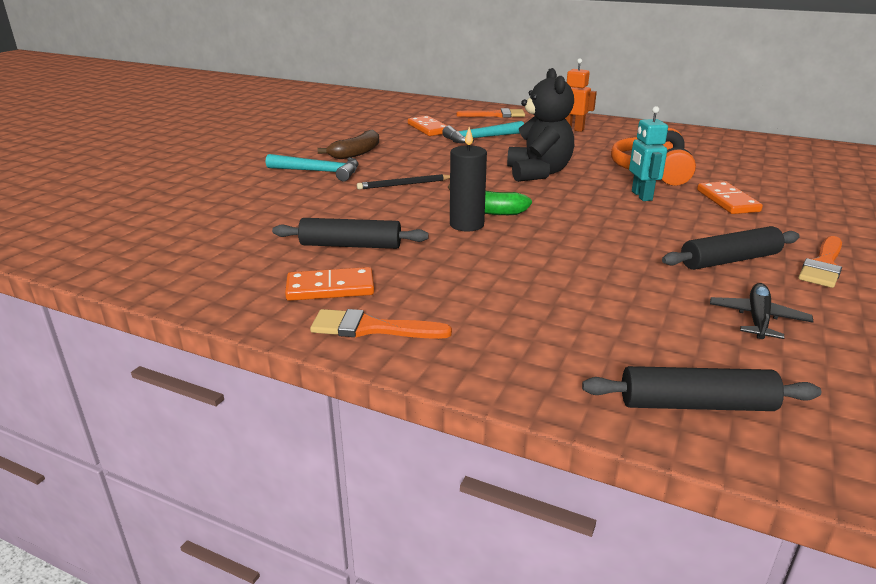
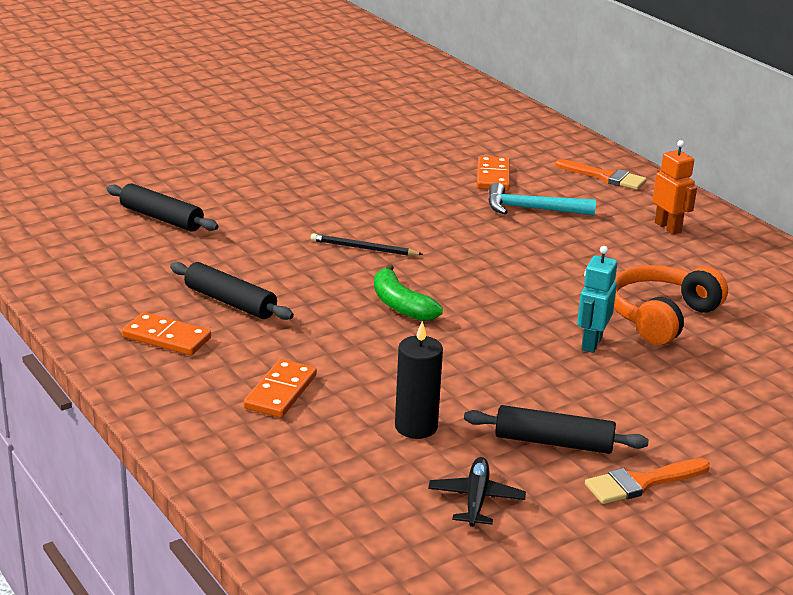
camera: 30 degrees right, 0 degrees up
turquoise hammer [266,154,359,181] -> none
orange brush [310,309,452,339] -> none
brown banana [317,129,379,159] -> none
black candle [450,127,487,232] -> black candle moved to [395,321,443,439]
black teddy bear [507,68,574,182] -> none
black rolling pin [582,366,821,411] -> black rolling pin moved to [106,183,219,232]
orange domino [697,181,763,214] -> orange domino moved to [243,359,317,418]
black plane [710,283,814,339] -> black plane turned 45 degrees counterclockwise [428,457,526,527]

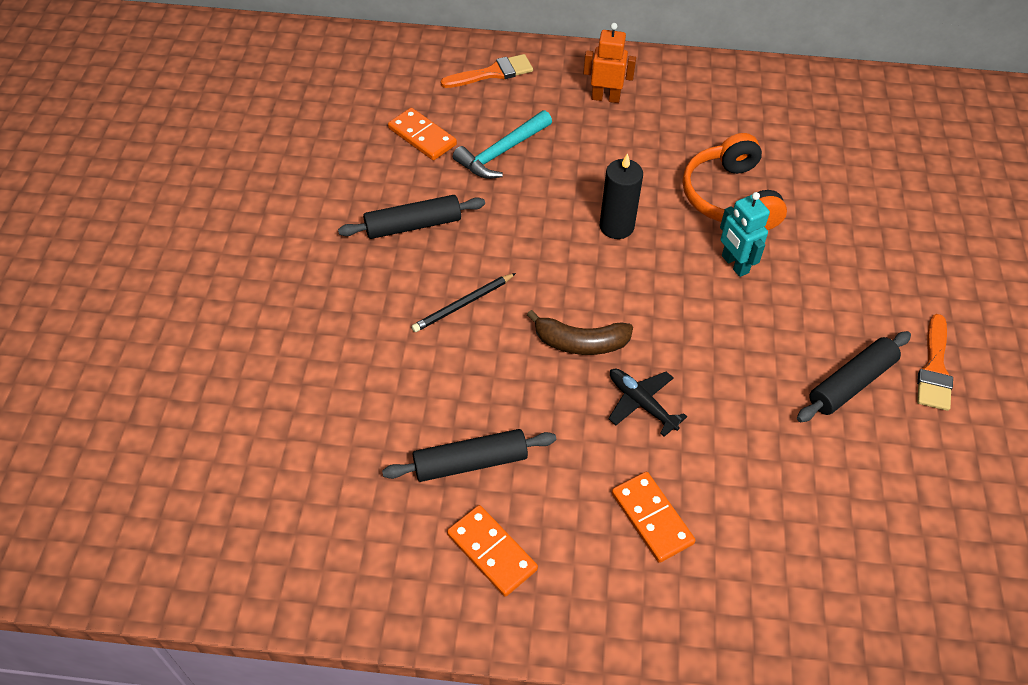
camera: 50 degrees left, 25 degrees up
black rolling pin [106,183,219,232] -> black rolling pin moved to [338,195,485,239]
orange domino [122,312,211,356] -> orange domino turned 75 degrees clockwise [447,505,538,597]
green banana [374,264,443,321] -> brown banana [527,310,633,355]
black candle [395,321,443,439] -> black candle moved to [600,153,643,239]
black plane [428,457,526,527] -> black plane moved to [608,369,687,437]

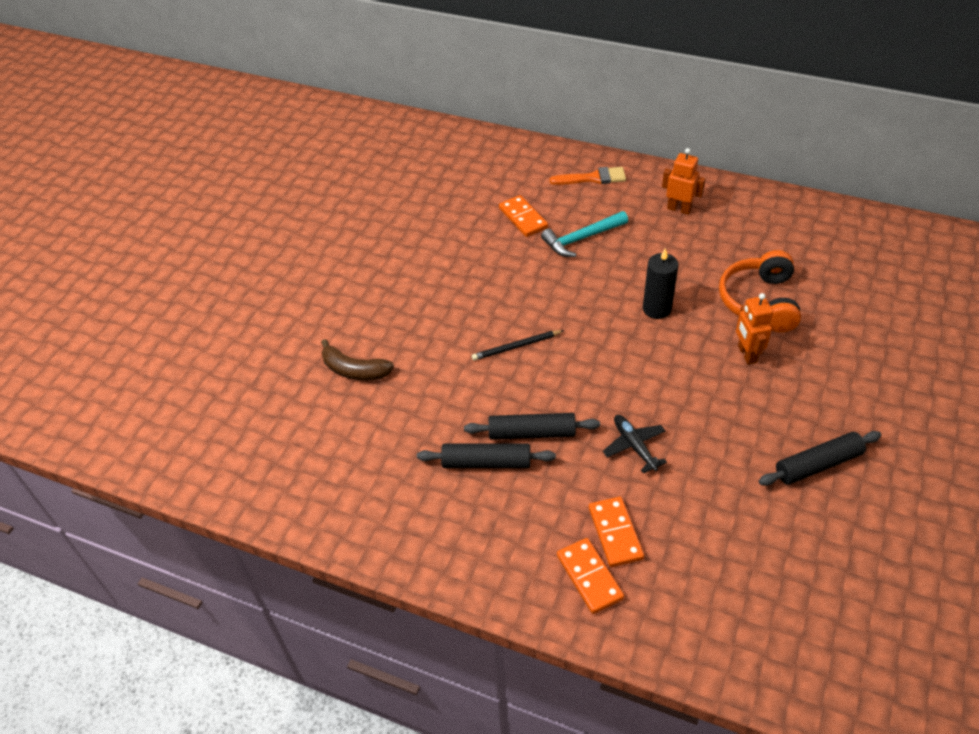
camera: 20 degrees right, 5 degrees down
black rolling pin [338,195,485,239] -> black rolling pin moved to [464,413,600,440]
orange domino [447,505,538,597] -> orange domino moved to [557,538,624,614]
brown banana [527,310,633,355] -> brown banana moved to [321,339,394,381]
turquoise robot [720,192,770,277] -> orange robot [736,293,773,365]
orange brush [917,314,953,411] -> none

